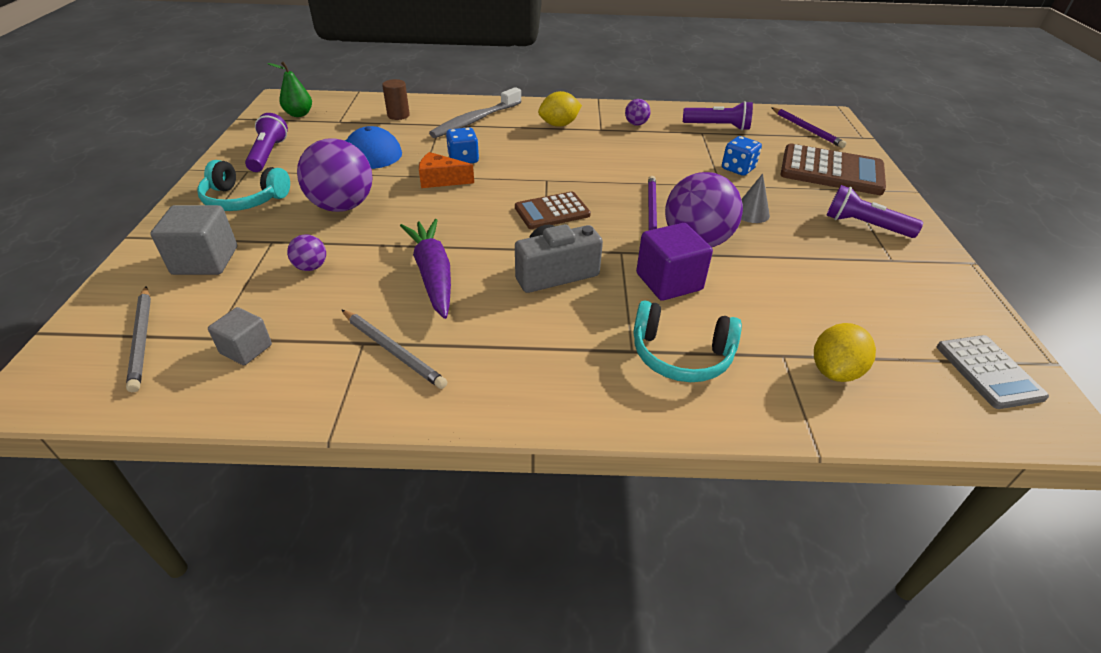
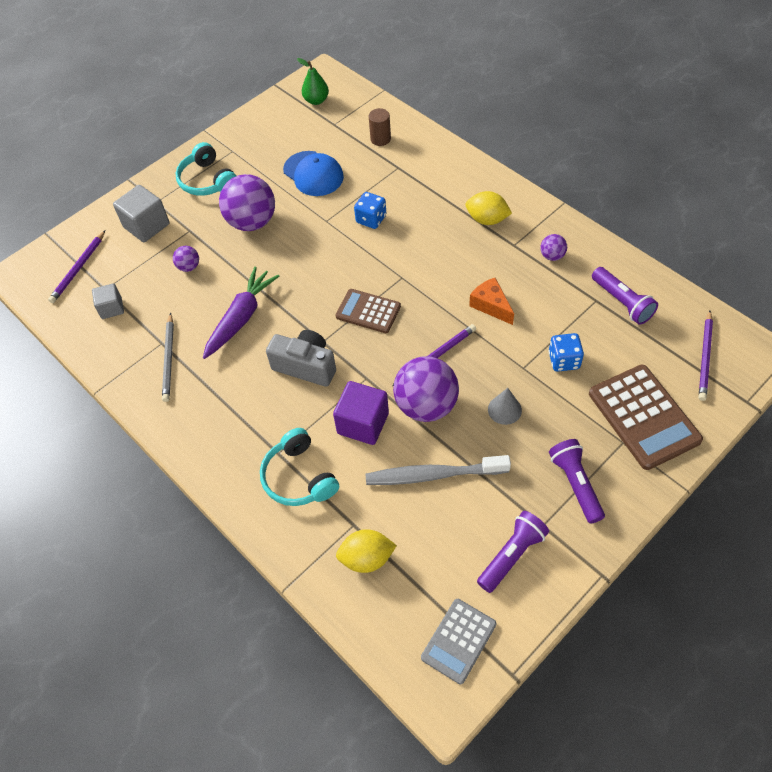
camera: 50 degrees right, 15 degrees up
grey pencil [126,286,151,392] -> purple pencil [48,231,105,303]
purple flashlight [245,113,288,172] -> purple flashlight moved to [477,511,549,593]
orange cheese [419,152,474,188] -> orange cheese moved to [469,278,514,325]
grey toothbrush [429,87,522,138] -> grey toothbrush moved to [366,455,511,485]

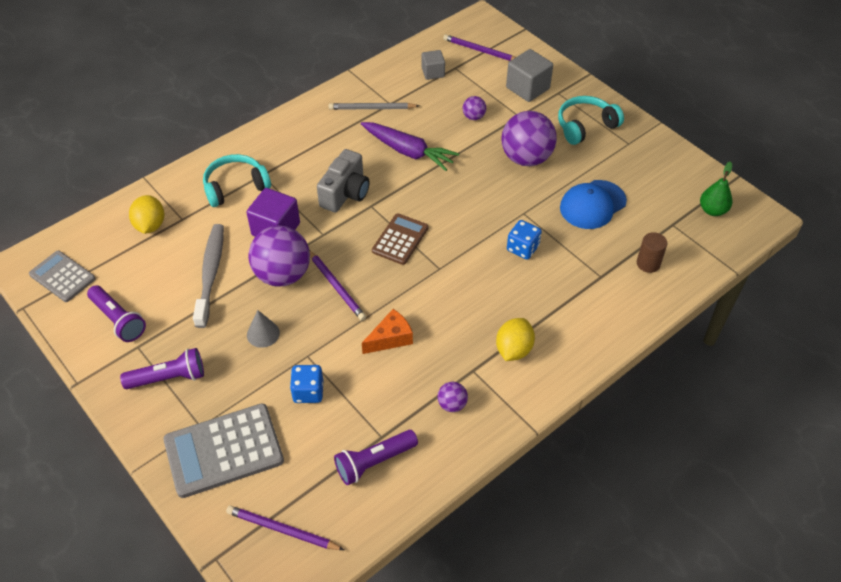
camera: 90 degrees right, 5 degrees down
brown calculator [589,364,703,470] -> grey calculator [163,403,284,498]

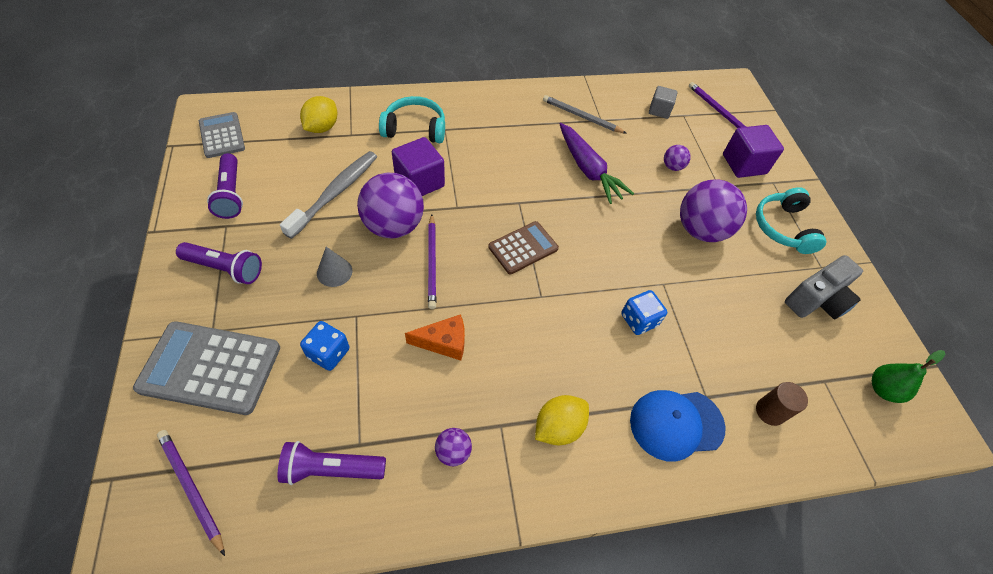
camera: 25 degrees right, 5 degrees up
grey camera [317,149,370,213] -> grey camera moved to [785,255,863,319]
grey cube [506,49,553,102] -> purple cube [723,125,784,178]
turquoise headphones [558,96,624,145] -> turquoise headphones turned 90 degrees counterclockwise [756,187,827,254]
blue cap [560,180,627,229] -> blue cap moved to [630,390,726,462]

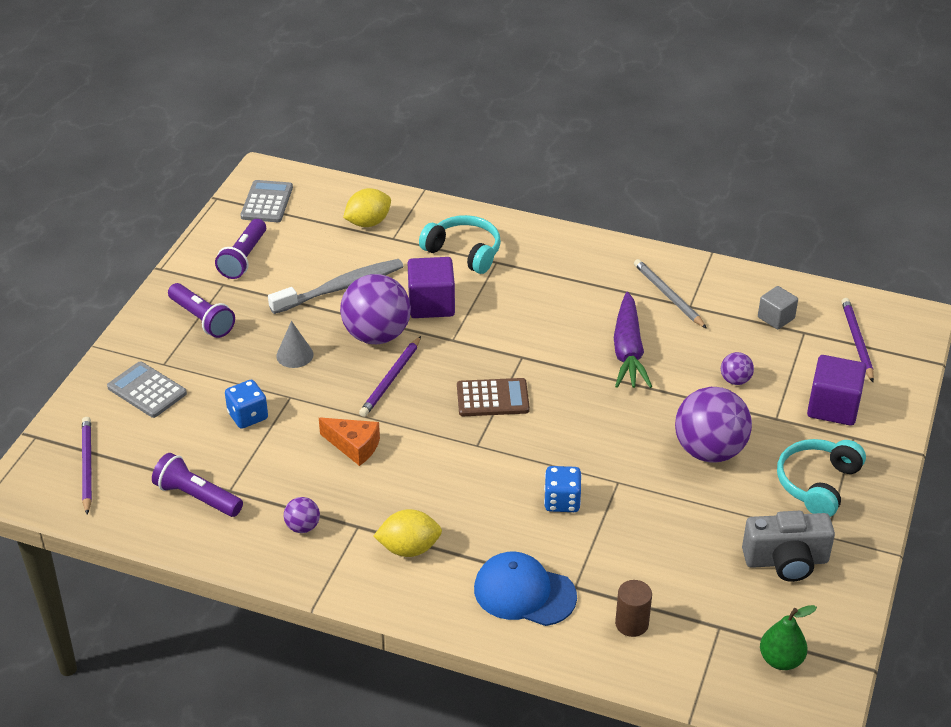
camera: 35 degrees right, 15 degrees down
grey calculator [133,321,280,415] -> grey calculator [107,362,187,418], size x0.62

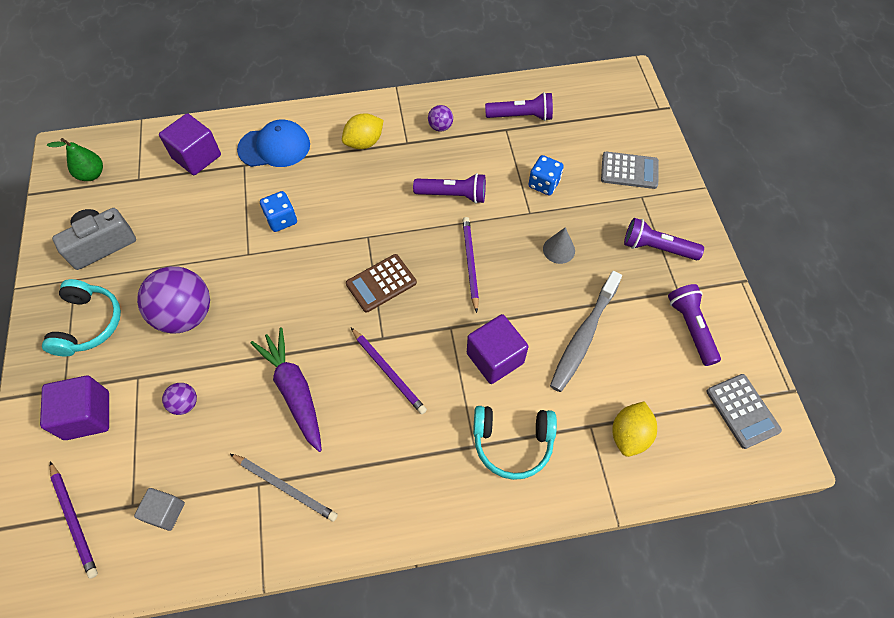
camera: 150 degrees right, 20 degrees up
purple pencil [82,417,92,515] -> purple pencil moved to [351,328,427,414]
orange cheese [319,417,380,466] -> purple flashlight [413,173,486,204]
purple ball [340,274,411,344] -> none
brown cylinder [615,580,652,637] -> purple cube [159,113,221,175]

